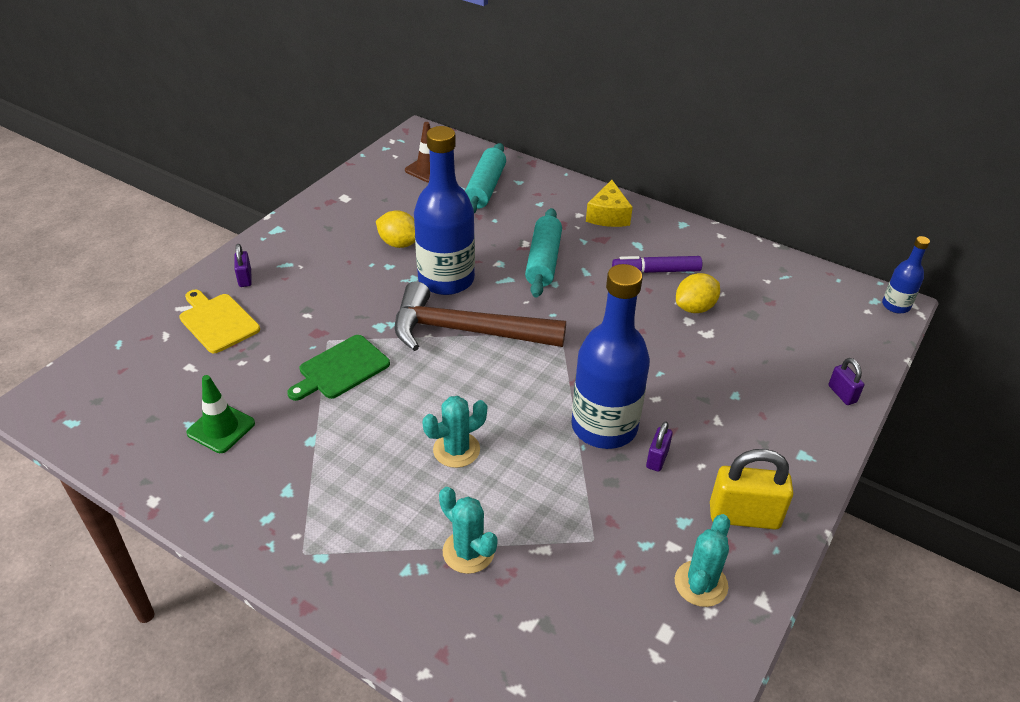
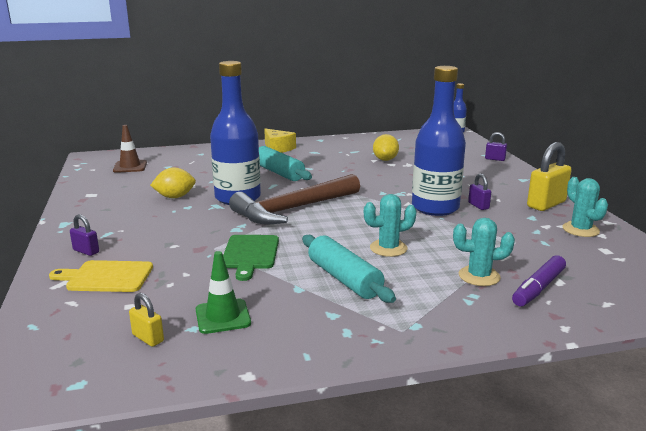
camera: 45 degrees left, 20 degrees down
turquoise cactus [422,396,487,468] -> turquoise cactus turned 60 degrees clockwise [364,194,417,257]
turquoise rolling pin [465,143,506,213] -> turquoise rolling pin moved to [302,235,396,303]
purple marker [612,256,702,273] -> purple marker moved to [512,255,566,306]
none -> yellow padlock [129,293,164,347]

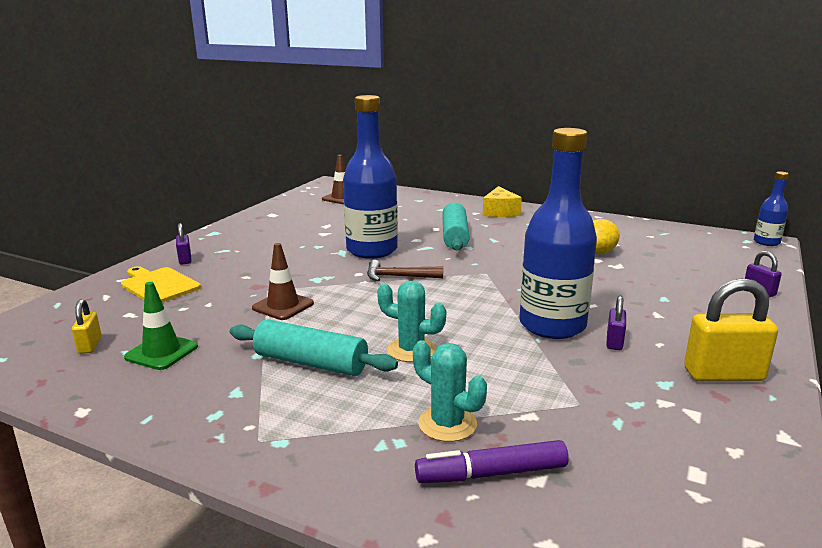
camera: 40 degrees right, 0 degrees up
yellow lemon [150,168,196,198] -> none
green cutting board [223,235,279,281] -> brown traffic cone [252,243,314,320]
brown hammer [229,174,360,224] -> brown hammer [367,260,443,281], size x0.48
turquoise rolling pin [302,235,396,303] -> turquoise rolling pin turned 75 degrees counterclockwise [230,319,398,376]
turquoise cactus [562,177,608,237] -> none

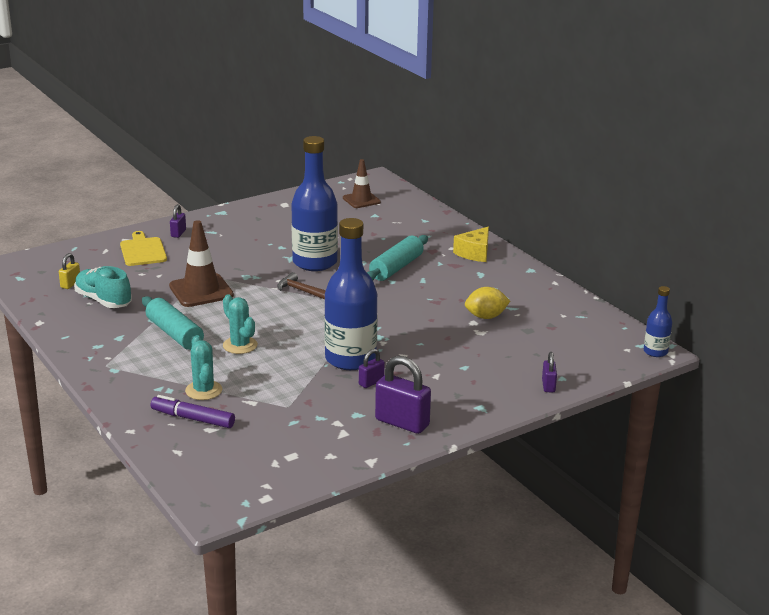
camera: 30 degrees right, 5 degrees up
green traffic cone [124,282,198,370] -> turquoise shoe [74,266,132,308]
brown traffic cone [252,243,314,320] -> brown traffic cone [169,220,234,307], size x1.52
yellow padlock [684,278,778,382] -> purple padlock [375,356,431,434]

